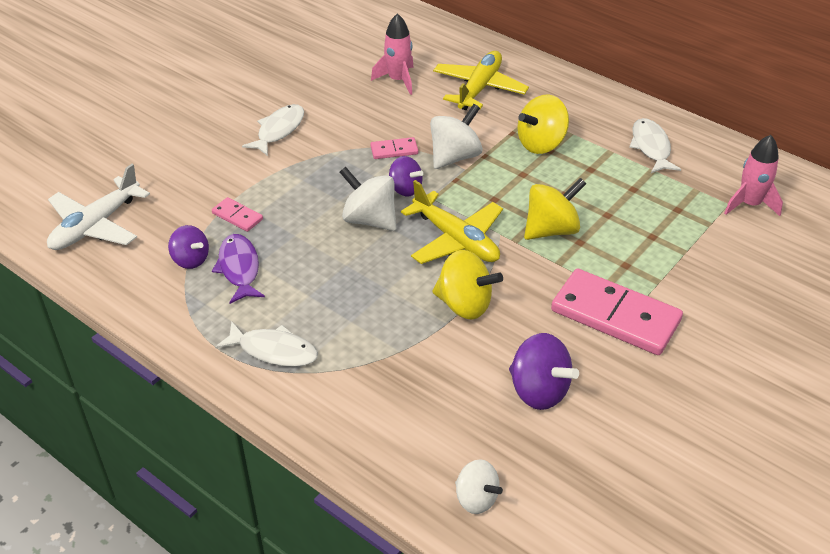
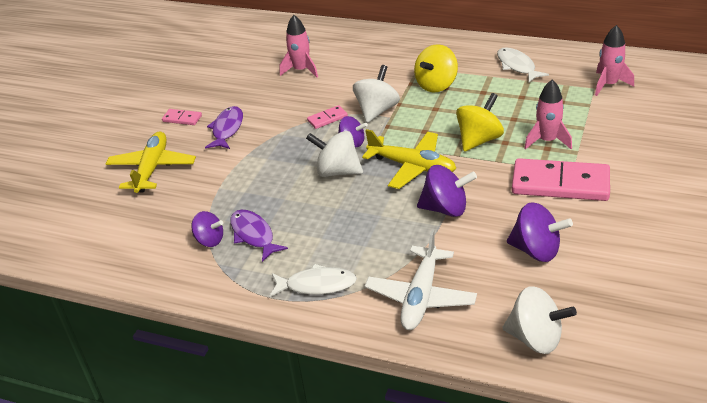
camera: 15 degrees left, 5 degrees down
white plane [47,164,150,250] -> white plane moved to [365,229,477,330]
pink domino [212,197,263,232] -> pink domino moved to [162,109,202,125]
white fish [242,104,304,156] -> purple fish [205,106,243,149]
yellow spinning top [432,250,503,320] -> purple spinning top [417,165,477,217]
yellow plane [433,51,529,110] -> yellow plane moved to [105,131,196,193]
white spinning top [455,459,503,514] -> white spinning top [502,286,577,354], size x1.54
none -> pink rocket [524,80,572,149]

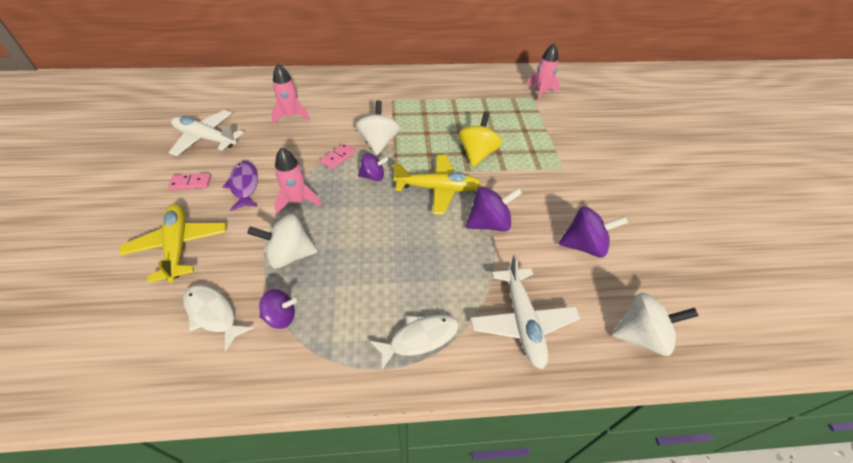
camera: 30 degrees left, 10 degrees up
purple fish [230,210,288,262] -> none
white spinning top [306,131,363,177] -> white spinning top moved to [247,214,318,268]
yellow spinning top [414,44,458,93] -> none
white fish [497,47,549,82] -> white fish moved to [183,285,254,352]
pink domino [512,158,610,201] -> none
pink rocket [524,80,572,149] -> pink rocket moved to [274,147,321,215]
none -> white plane [168,110,244,156]

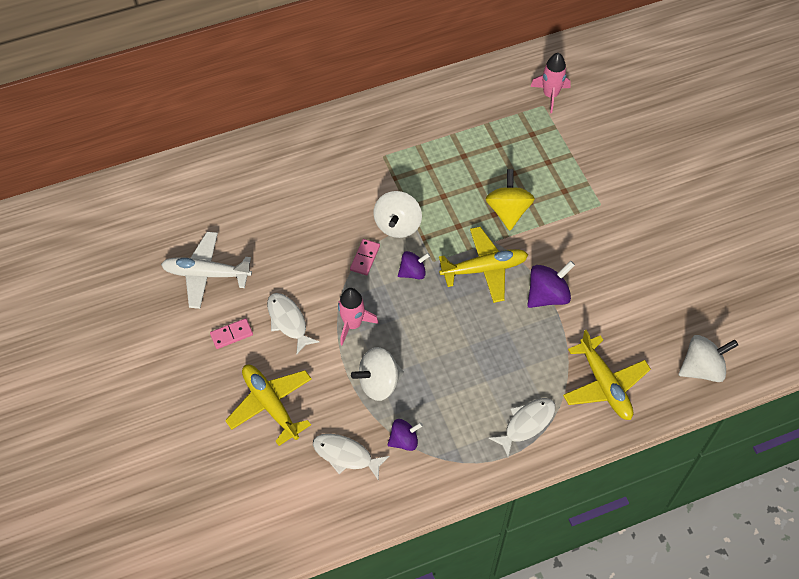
camera: 15 degrees left, 10 degrees up
purple fish [223,161,258,211] -> white fish [267,293,319,354]
pink rocket [271,64,310,124] -> none
white spinning top [356,100,400,155] -> white spinning top turned 150 degrees counterclockwise [374,191,422,238]
white plane [471,254,580,369] -> yellow plane [563,330,651,420]
purple spinning top [559,206,628,257] -> none

